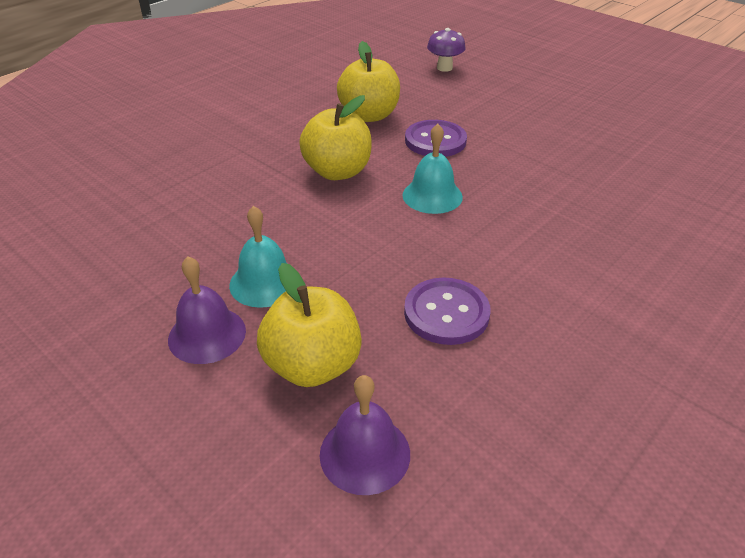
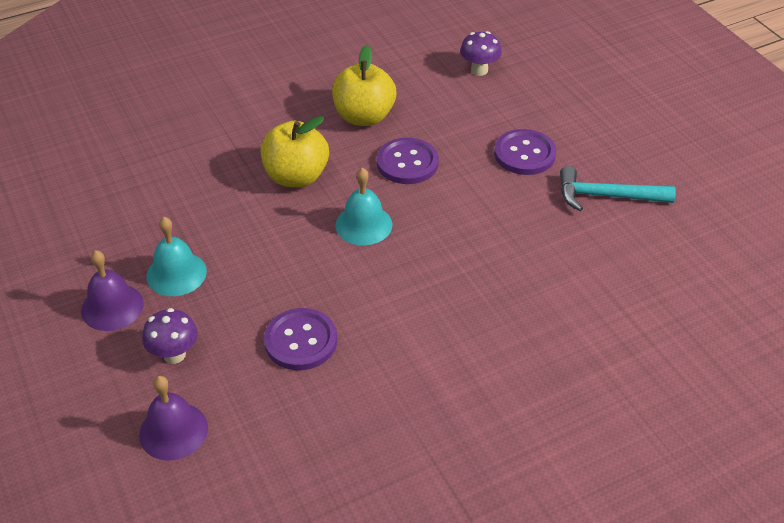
camera: 20 degrees right, 5 degrees up
yellow apple [257,263,362,387] -> purple mushroom [142,308,198,364]
none -> purple button [494,129,556,175]
none -> turquoise hammer [560,166,676,211]

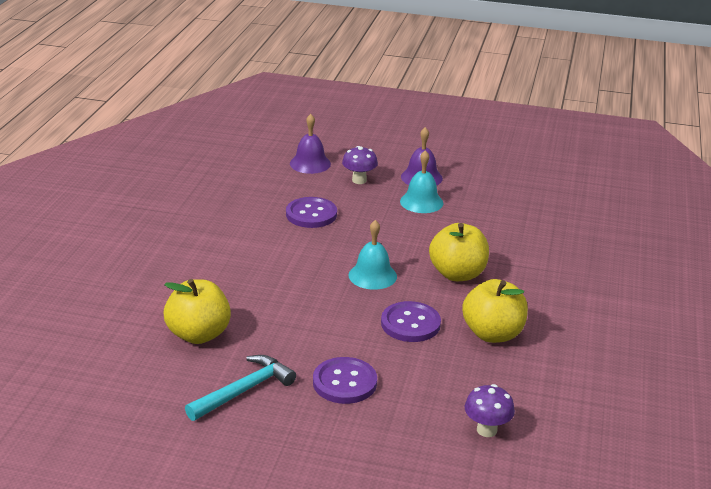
camera: 130 degrees right, 15 degrees down
none -> yellow apple [164,279,231,344]

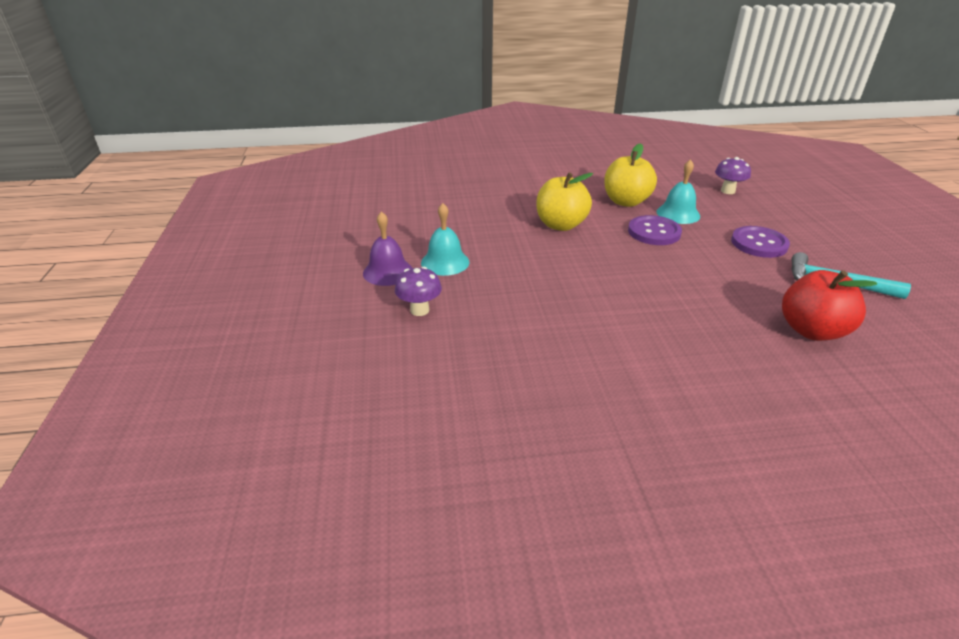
camera: 110 degrees left, 5 degrees up
yellow apple [164,279,231,344] -> red apple [782,270,877,341]
purple button [286,197,337,228] -> none
purple bell [290,114,331,174] -> none
turquoise bell [348,220,397,290] -> turquoise bell moved to [656,159,700,224]

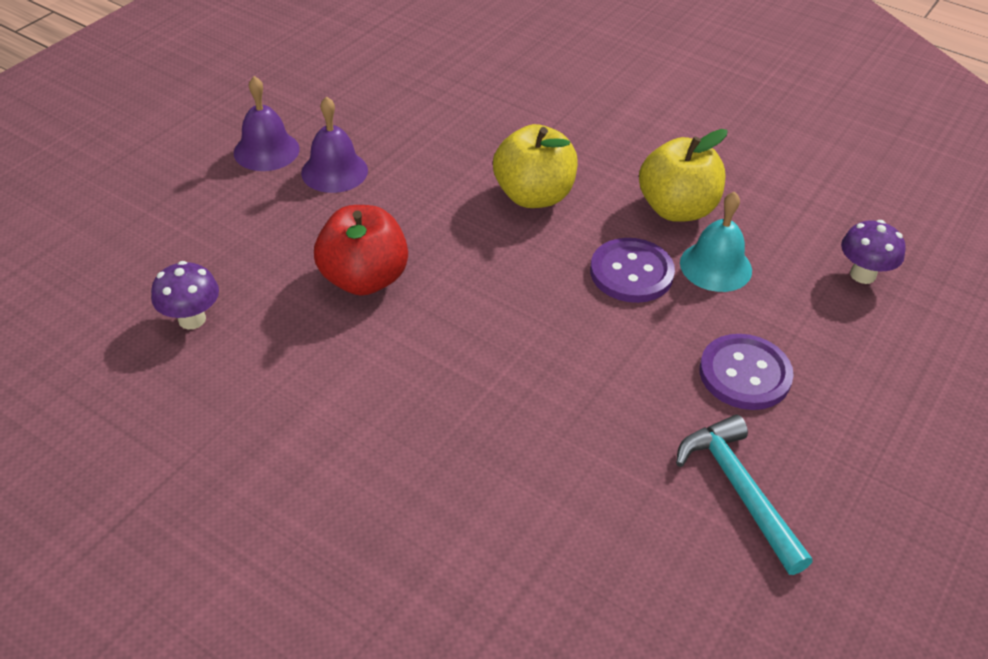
camera: 40 degrees right, 10 degrees up
purple mushroom [395,267,442,316] -> purple mushroom moved to [151,261,219,329]
turquoise bell [421,203,470,276] -> purple bell [301,96,368,193]
red apple [782,270,877,341] -> red apple moved to [314,205,408,296]

